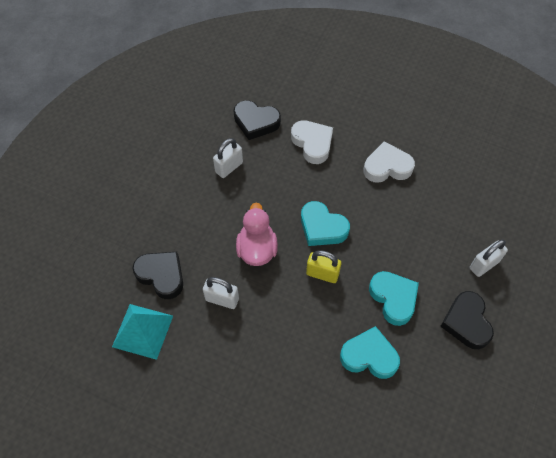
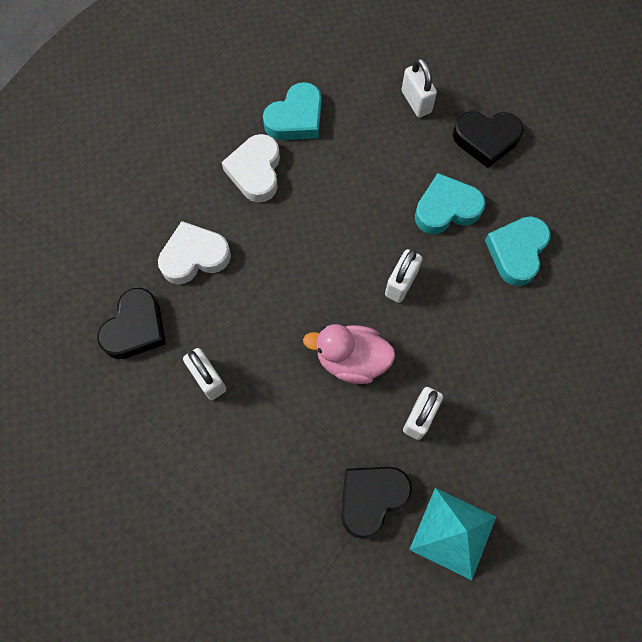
camera: 80 degrees left, 10 degrees up
turquoise heart [301,201,350,246] -> turquoise heart moved to [263,82,321,140]
yellow padlock [306,250,341,283] -> white padlock [385,249,422,303]

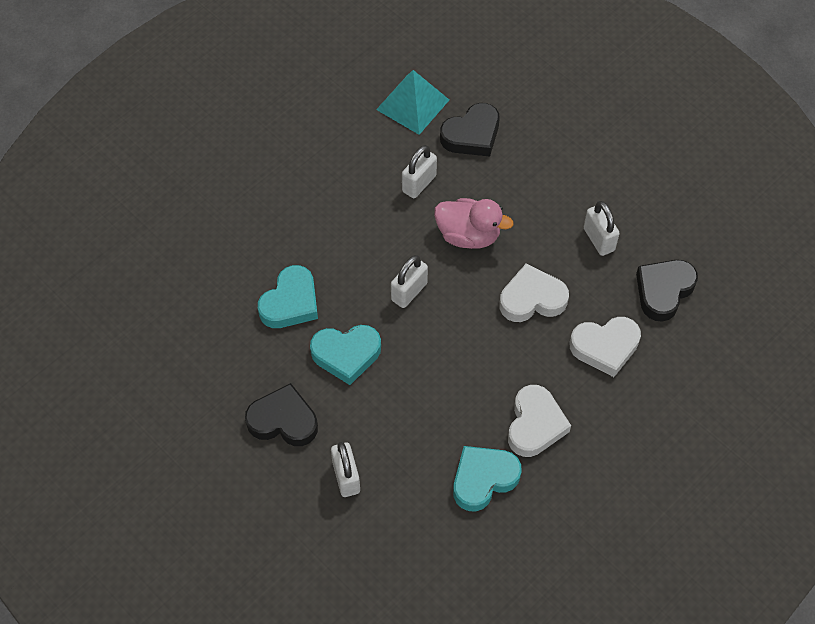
camera: 170 degrees left, 10 degrees down
none -> white heart [499,264,569,322]

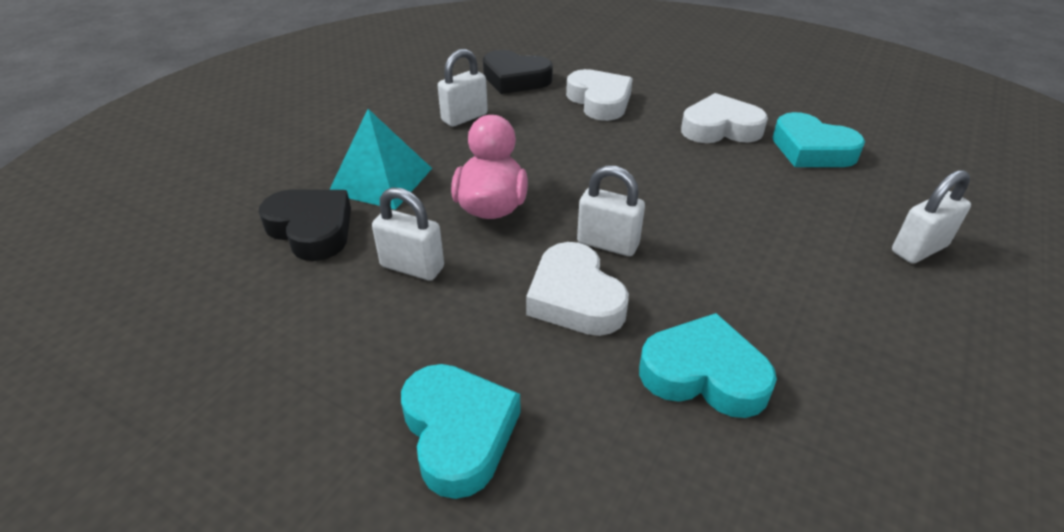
camera: 105 degrees left, 20 degrees down
black heart [245,383,318,446] -> none
turquoise heart [310,325,381,385] -> turquoise heart moved to [401,364,521,499]
turquoise pyramid [376,70,449,135] -> turquoise pyramid moved to [329,109,432,210]
white heart [499,264,569,322] -> white heart moved to [526,242,629,336]

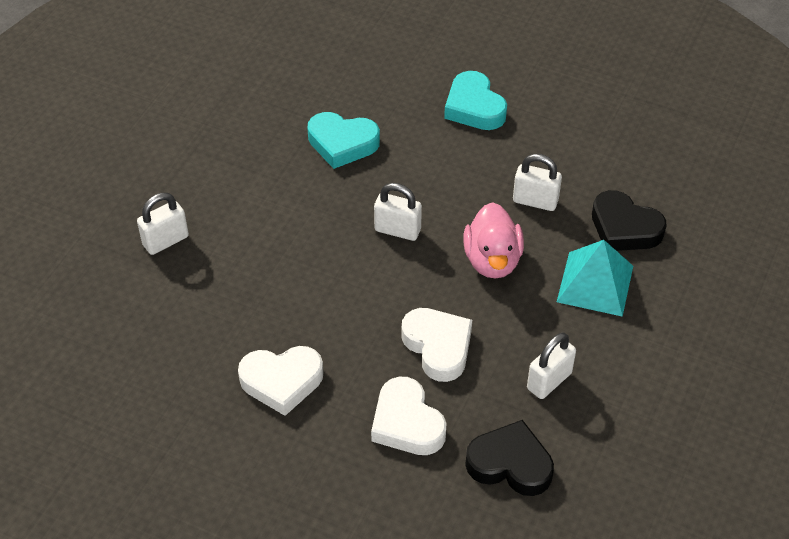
camera: 175 degrees right, 10 degrees up
white heart [526,242,629,336] -> white heart moved to [401,308,472,382]
turquoise heart [772,112,865,167] -> none

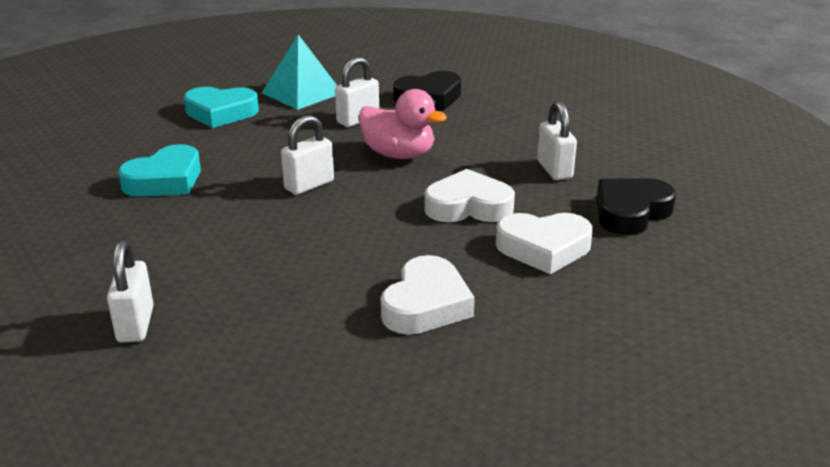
camera: 60 degrees left, 20 degrees down
turquoise pyramid [557,240,633,317] -> turquoise pyramid moved to [262,35,337,110]

